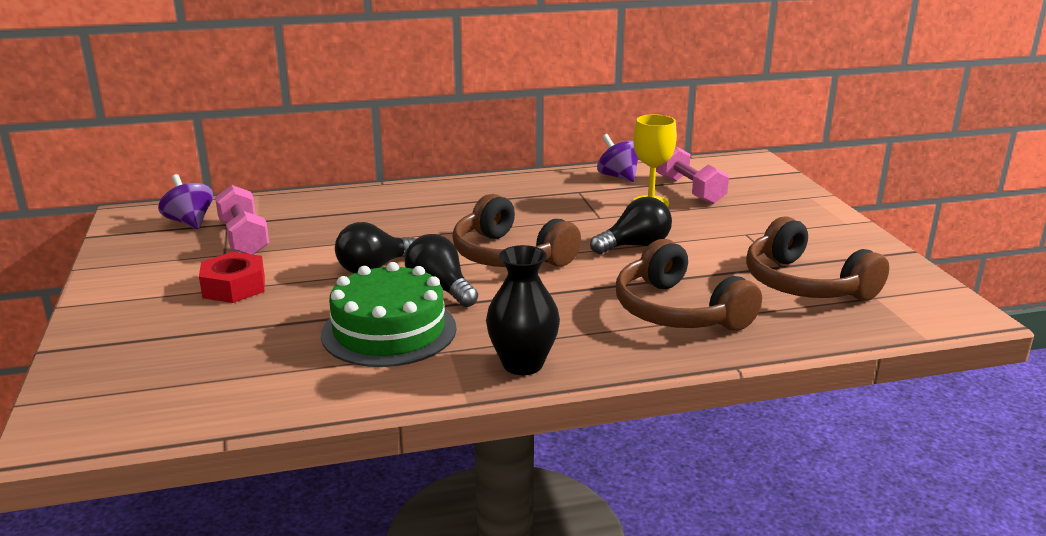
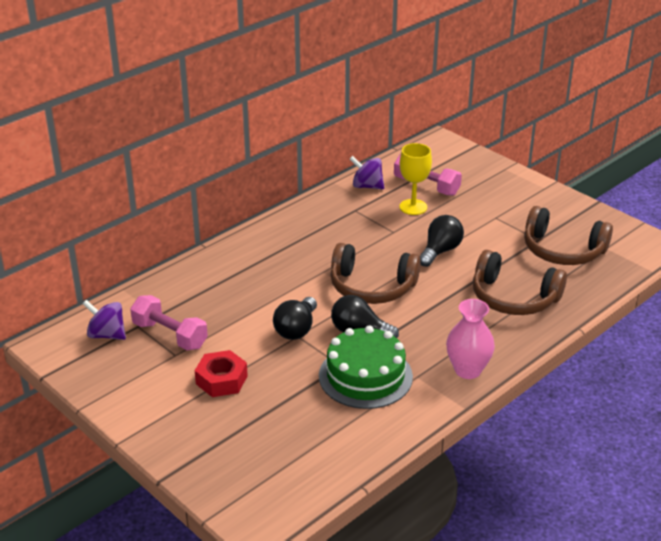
camera: 30 degrees left, 10 degrees up
black vase [486,245,560,375] -> pink vase [446,299,495,379]

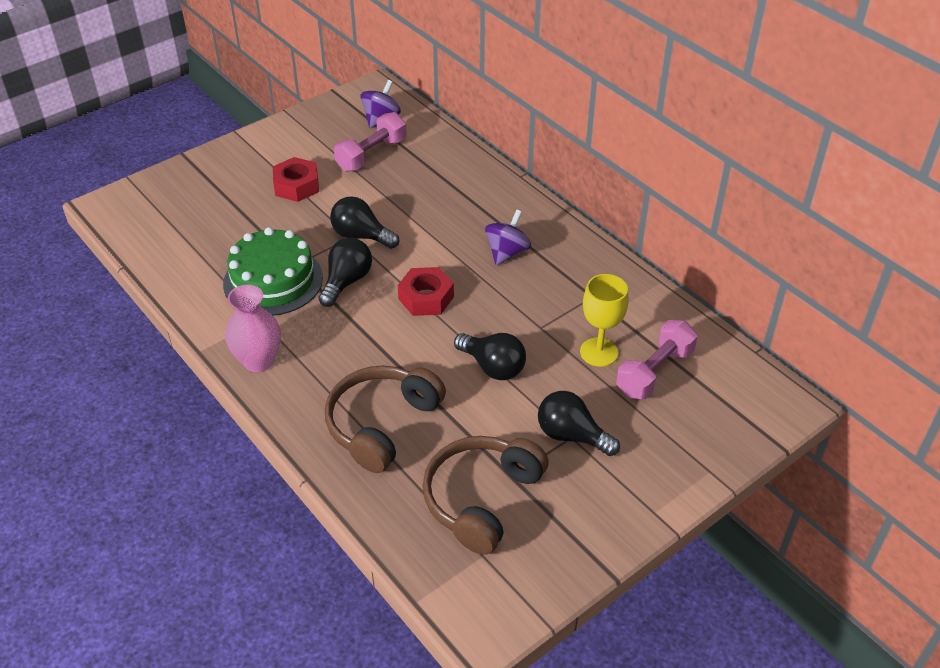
camera: 95 degrees right, 10 degrees up
brown headphones [330,243,421,304] -> red nut [398,267,454,316]
purple spinning top [350,156,385,190] -> purple spinning top moved to [485,210,531,265]
none -> black light bulb [538,391,620,456]

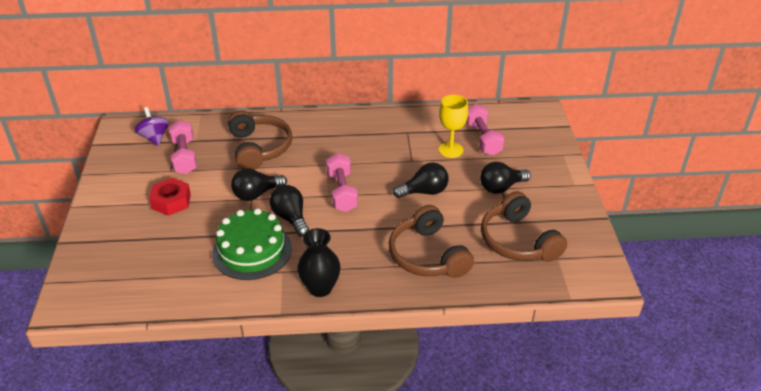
camera: 55 degrees left, 5 degrees down
pink vase [226,285,281,372] -> black vase [297,228,341,297]
red nut [398,267,454,316] -> pink dumbbell [326,153,358,212]
purple spinning top [485,210,531,265] -> none
none -> brown headphones [228,110,292,170]

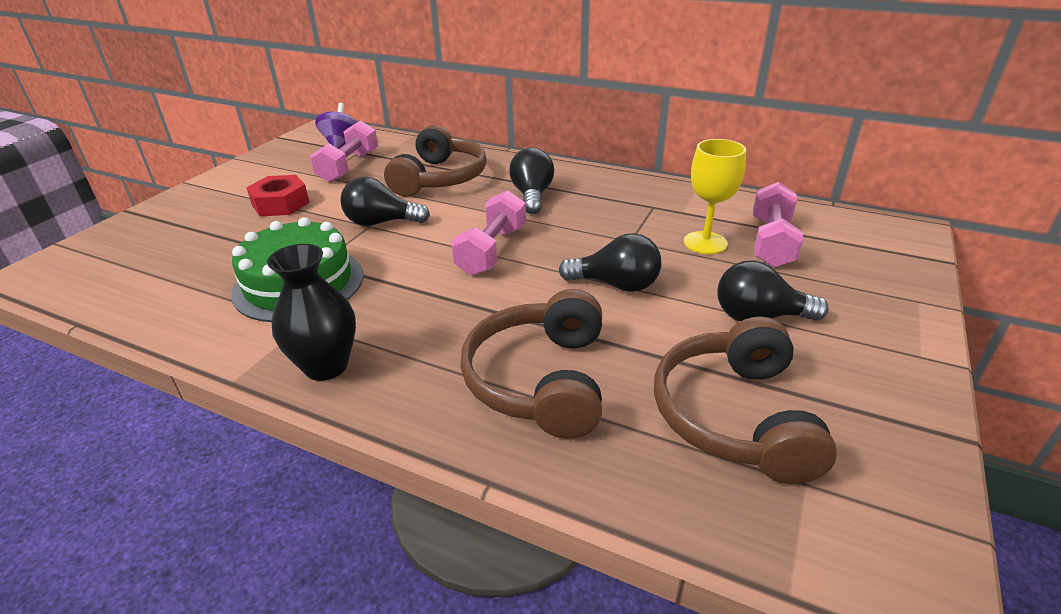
camera: 30 degrees right, 5 degrees down
black light bulb [270,185,309,237] -> black light bulb moved to [509,148,554,214]

